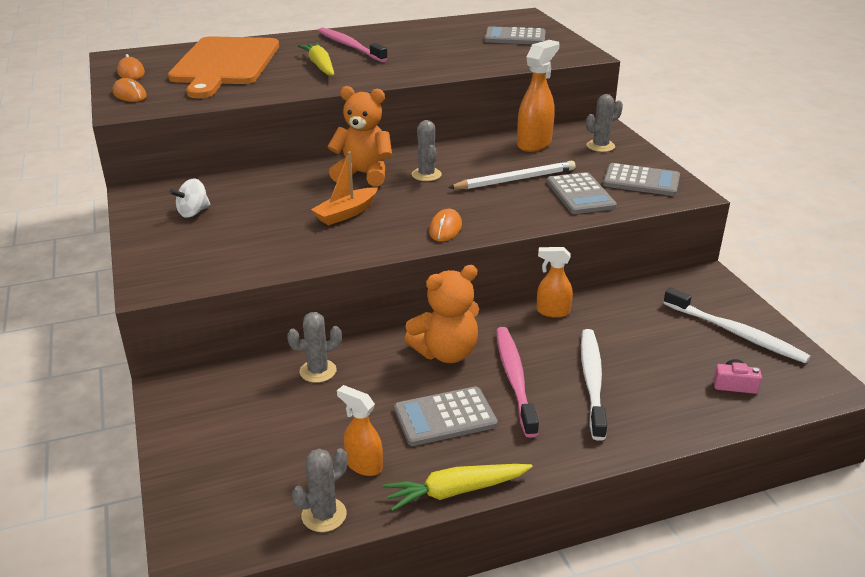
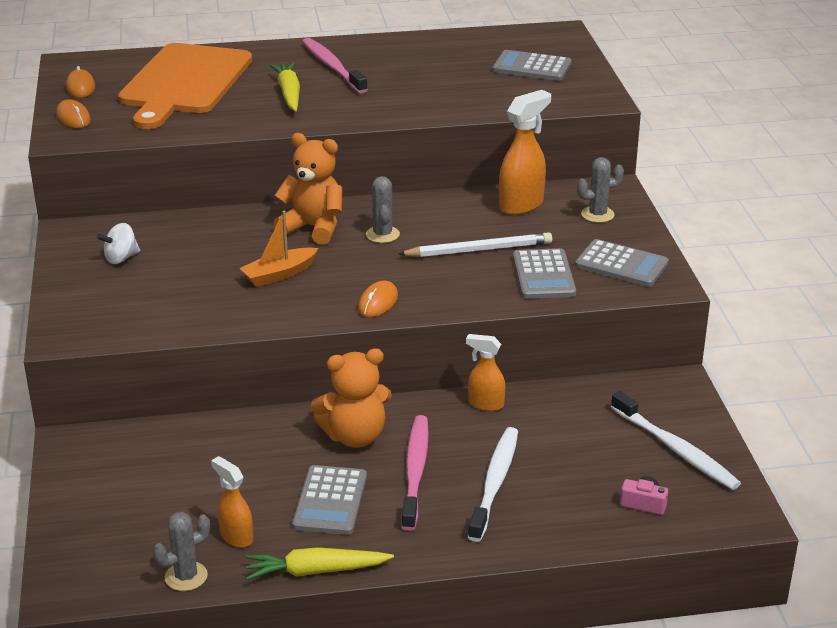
camera: 10 degrees right, 0 degrees up
grey cactus [287,312,342,383] -> none
grey calculator [394,386,498,446] -> grey calculator turned 75 degrees counterclockwise [292,465,367,535]

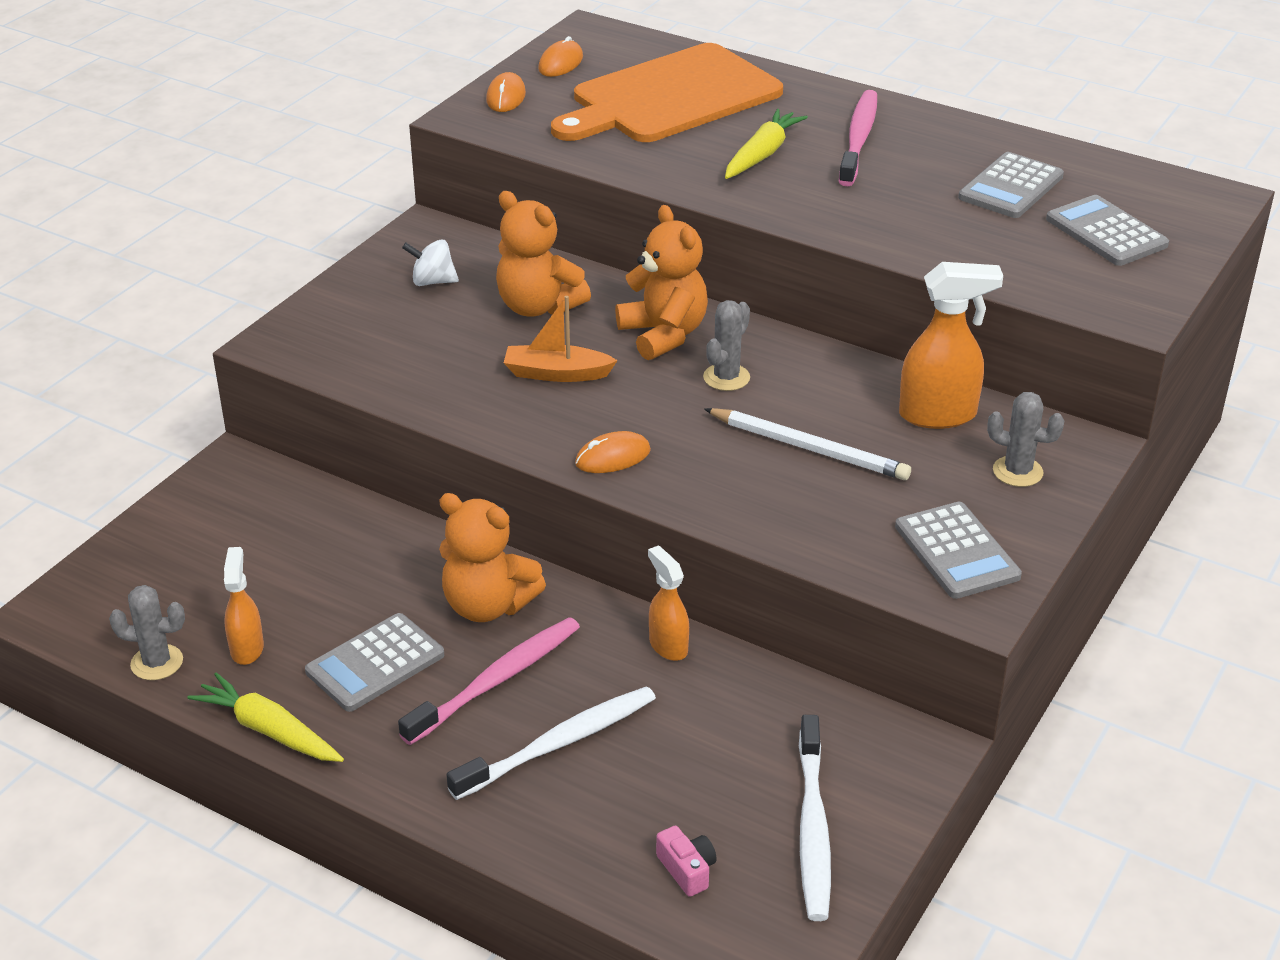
camera: 40 degrees right, 5 degrees up
grey calculator [513,248,576,299] -> grey calculator moved to [958,152,1064,218]
none -> orange teddy bear [496,191,591,317]

